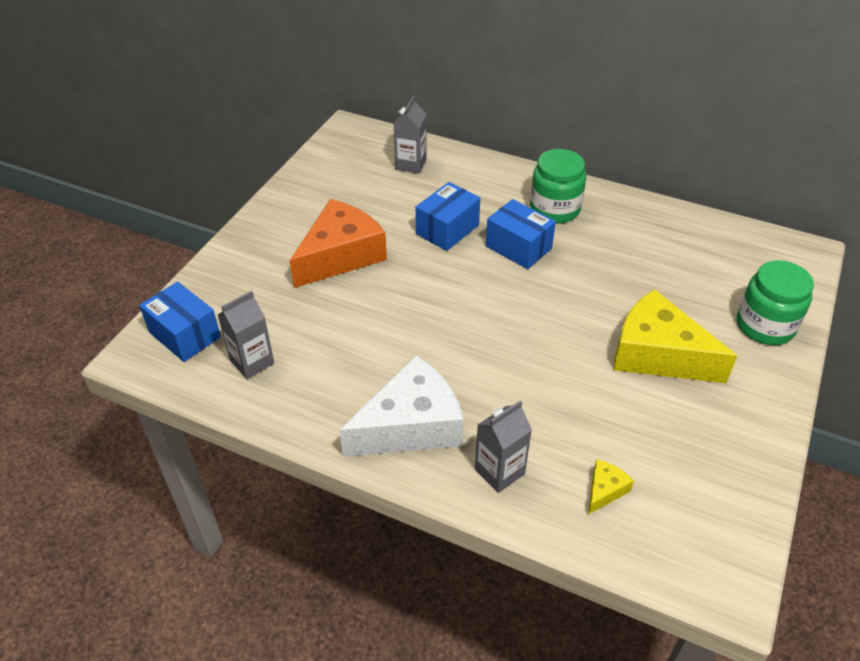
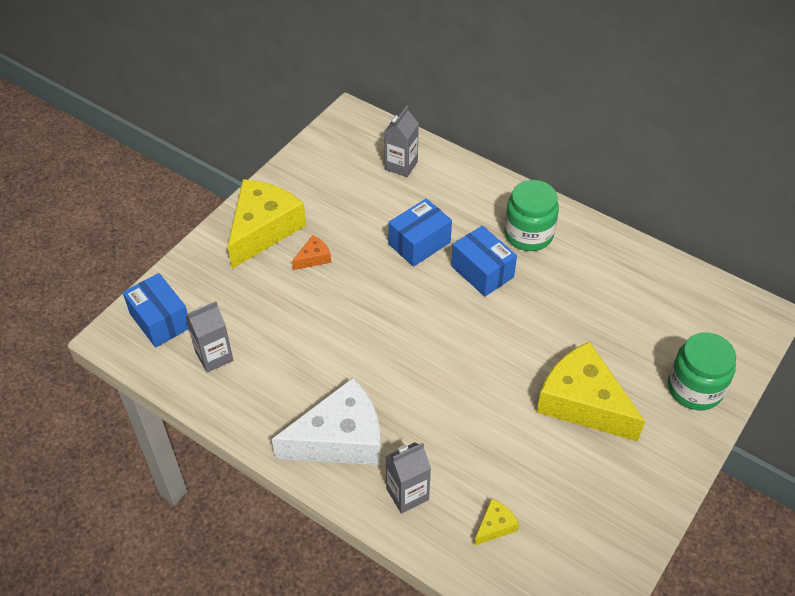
camera: 10 degrees right, 5 degrees up
orange cheese [289,199,387,288] -> orange cheese [292,235,331,270], size x0.42
none -> yellow cheese [228,179,306,269]

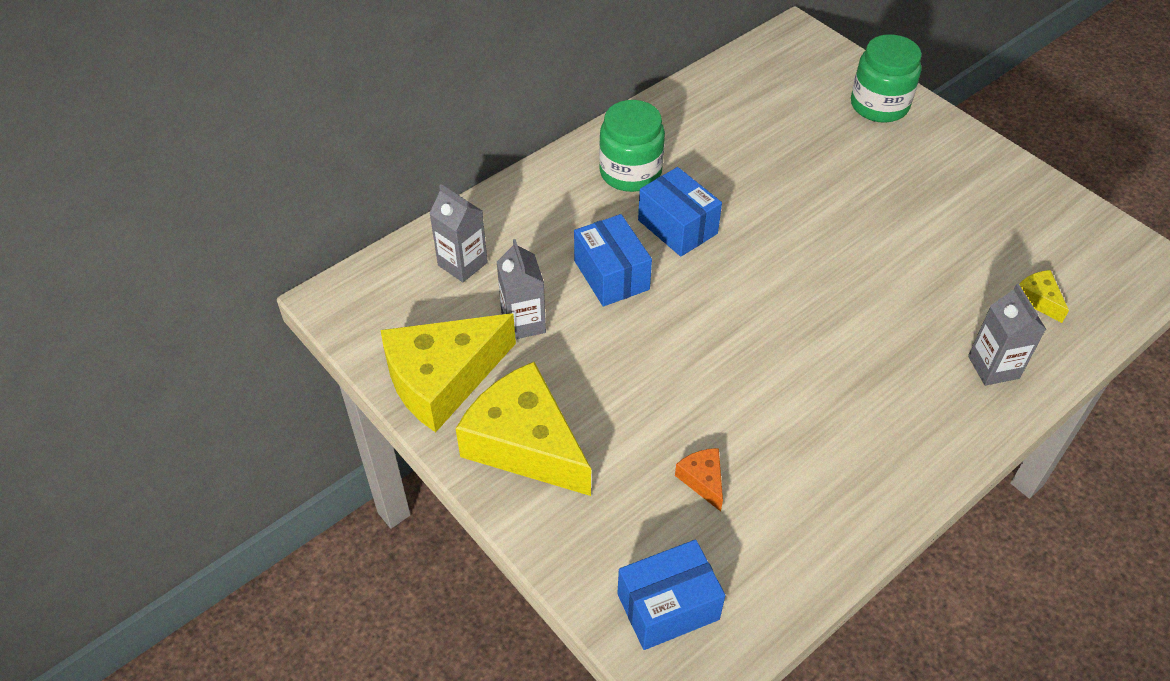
camera: 75 degrees left, 0 degrees up
grey carton [185,301,233,373] -> grey carton moved to [497,239,546,339]
white cheese [272,377,381,465] -> none
orange cheese [292,235,331,270] -> orange cheese moved to [675,448,723,511]
blue box [451,226,517,297] -> blue box turned 75 degrees clockwise [638,167,722,257]
yellow cheese [536,341,645,441] -> yellow cheese moved to [381,313,516,432]

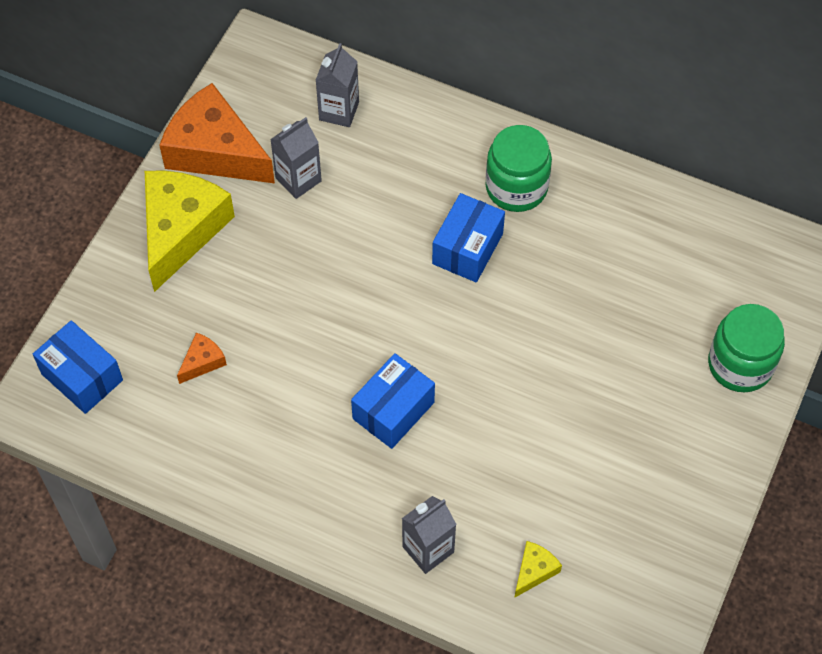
camera: 65 degrees right, 10 degrees up
yellow cheese [381,313,516,432] -> orange cheese [159,83,275,184]
blue box [574,214,652,307] -> blue box moved to [351,353,435,449]

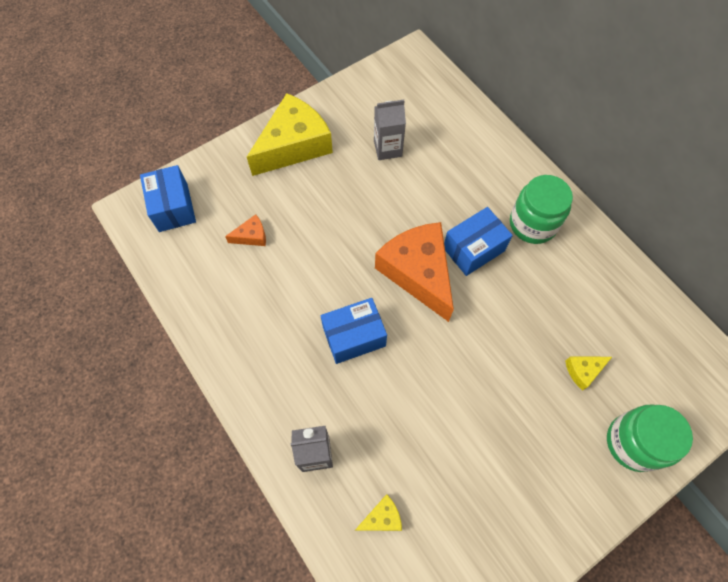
camera: 30 degrees right, 5 degrees up
orange cheese [159,83,275,184] -> orange cheese moved to [375,222,454,322]
grey carton [316,43,359,127] -> none
none -> yellow cheese [565,356,612,391]

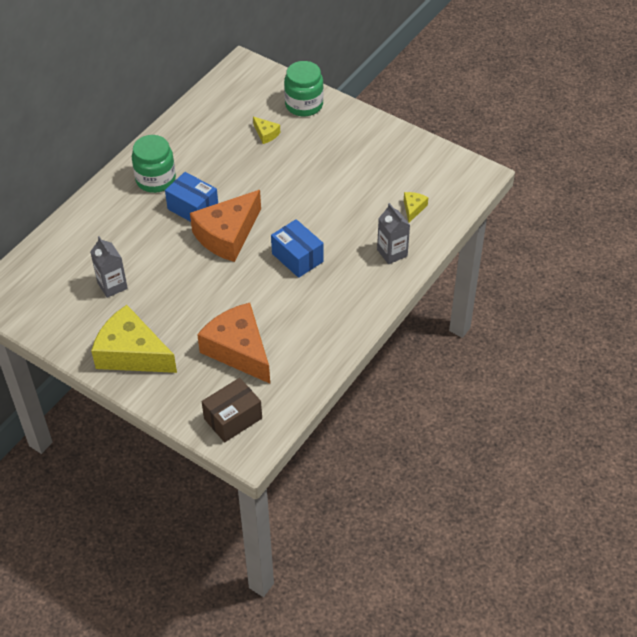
camera: 110 degrees left, 15 degrees down
blue box [140,165,196,232] -> brown box [202,378,262,442]
orange cheese [225,214,266,246] -> orange cheese [197,303,270,383], size x2.36
yellow cheese [355,494,402,531] -> yellow cheese turned 60 degrees clockwise [404,192,428,223]

